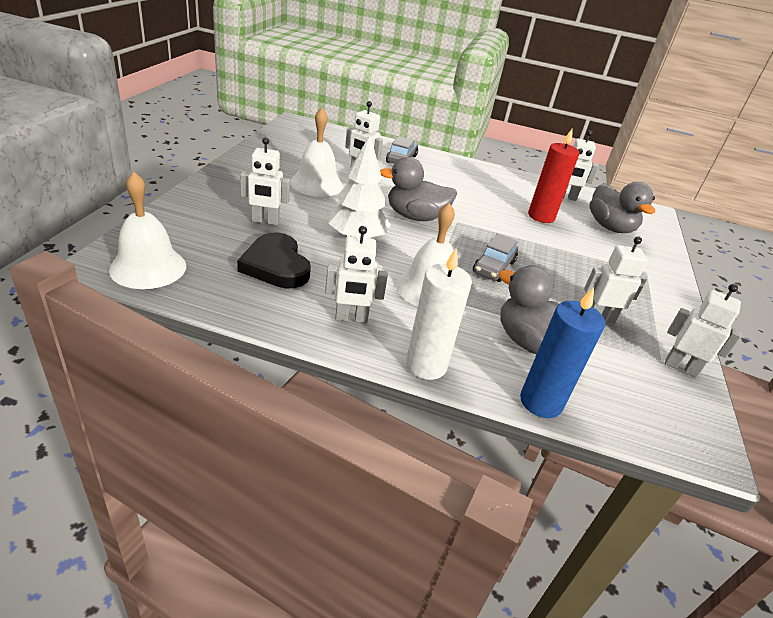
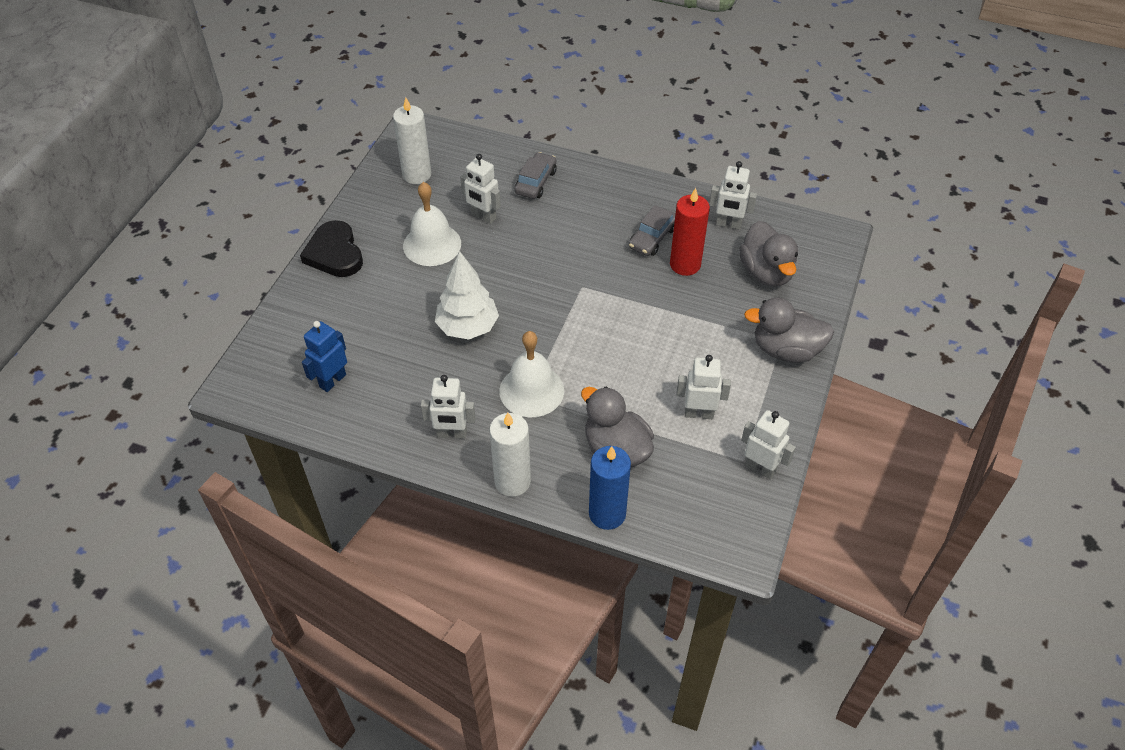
camera: 10 degrees right, 15 degrees up
white bell [109,172,186,289] -> none
black heart [237,233,311,289] -> black heart moved to [300,220,363,277]
white robot [240,137,290,225] -> none
grey duck [380,157,457,221] -> grey duck moved to [744,298,834,363]
grey car [473,233,518,282] -> grey car moved to [629,205,675,256]
none -> blue robot [302,321,347,392]
none -> white candle [393,98,431,184]

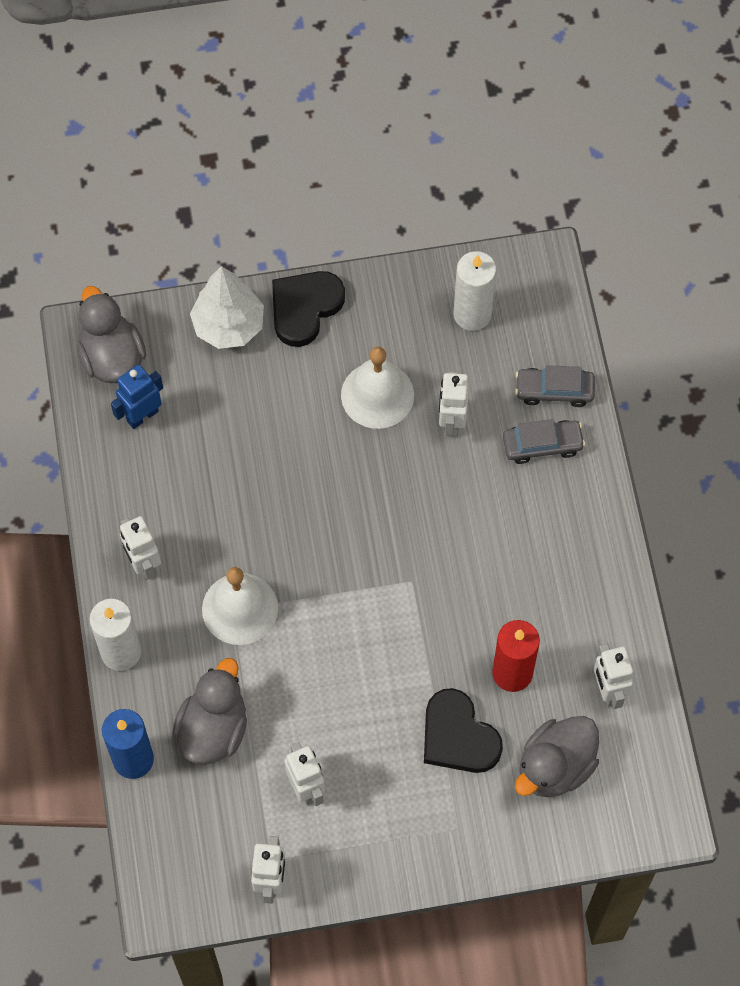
camera: 60 degrees right, 15 degrees up
blue robot [302,321,347,392] -> blue robot turned 45 degrees counterclockwise [111,365,163,429]
white tree [435,251,499,339] -> white tree moved to [190,266,264,349]
grey car [629,205,675,256] -> grey car moved to [515,365,595,407]
grey duck [744,298,834,363] -> grey duck moved to [77,286,146,383]
none -> black heart [424,688,503,773]

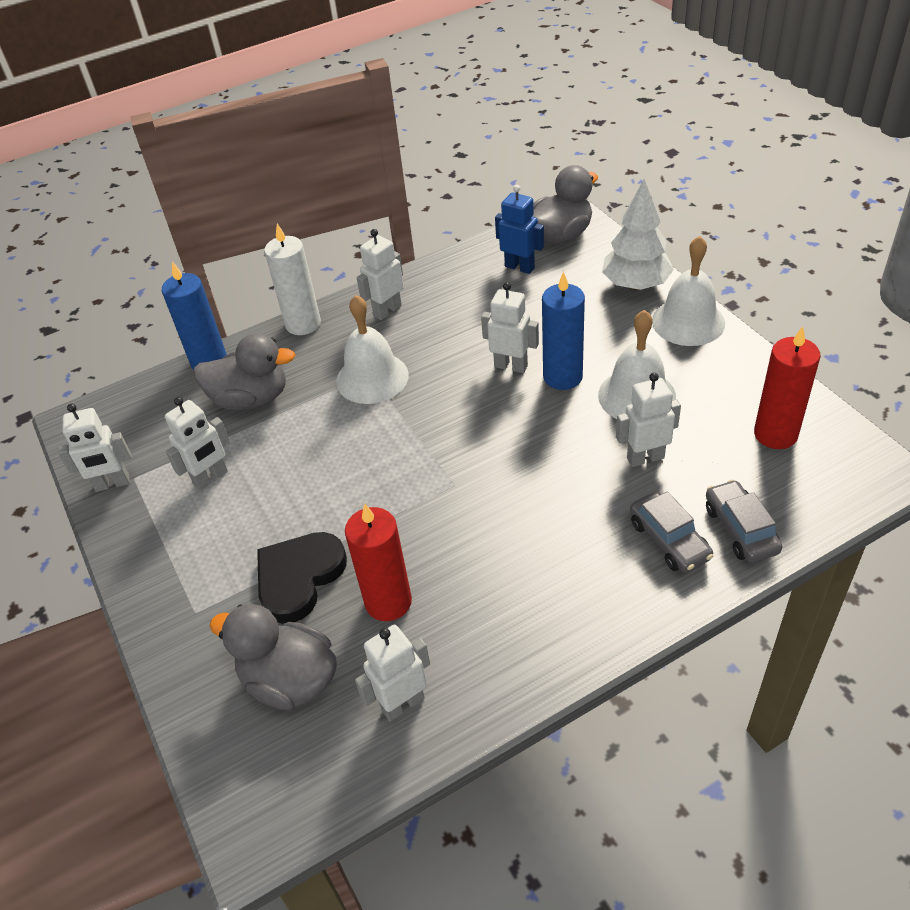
camera: 75 degrees right, 20 degrees down
black heart [272,271,345,347] -> white bell [652,236,725,346]
white candle [454,251,496,331] -> red candle [754,326,821,449]
none -> white robot [481,282,539,373]
none -> blue candle [542,272,585,390]

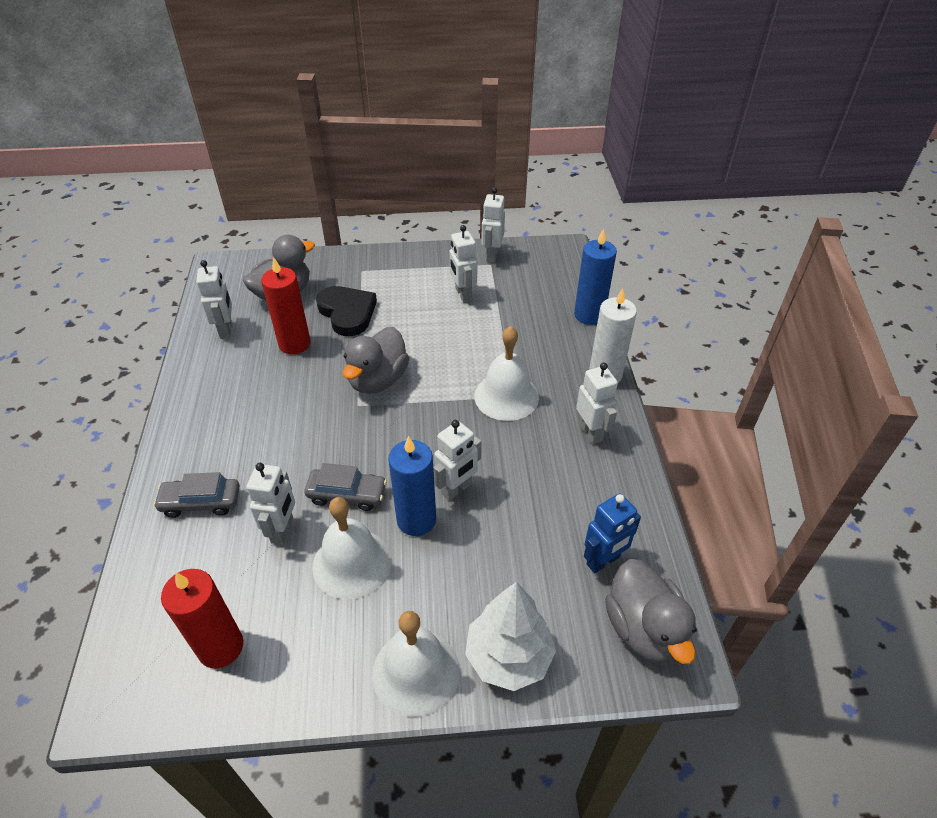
camera: 110 degrees right, 0 degrees up
grey duck [193,333,295,410] -> grey duck moved to [343,327,409,394]
grey car [706,480,782,563] -> grey car moved to [305,463,387,511]

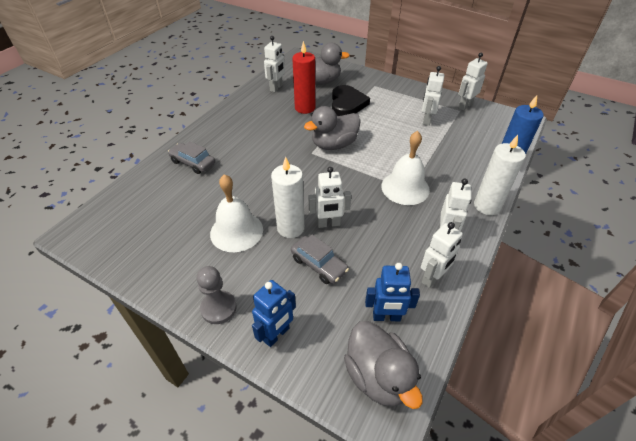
camera: 35 degrees right, 0 degrees up
red candle [161,569,243,668] -> none
white robot [246,463,295,545] -> white robot moved to [421,222,463,288]
grey car [305,463,387,511] -> grey car moved to [291,234,349,284]
white bell [372,611,460,717] -> grey pawn [196,266,237,324]
blue candle [388,436,436,536] -> white candle [271,157,305,238]
white tree [465,582,556,691] -> blue robot [252,280,296,347]
grey duck [605,559,697,664] -> grey duck turned 45 degrees counterclockwise [344,321,423,409]

